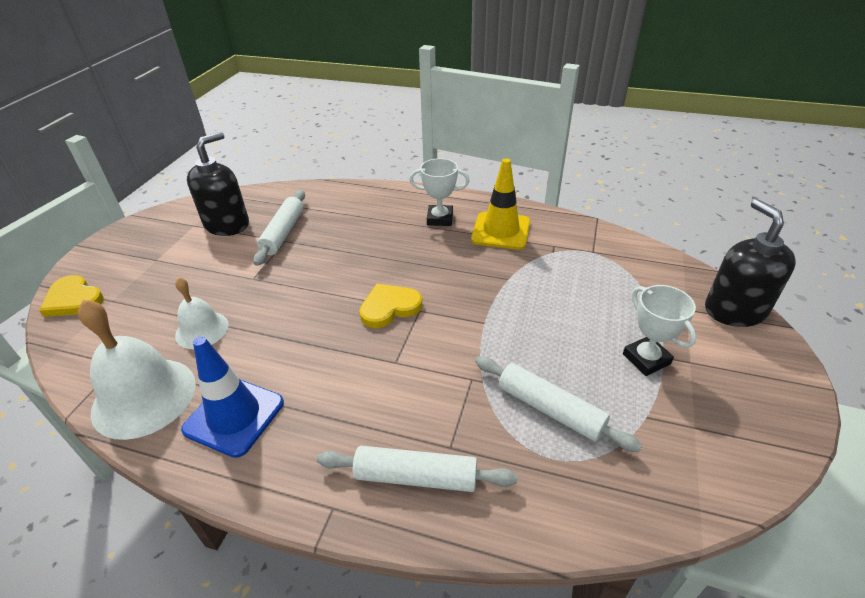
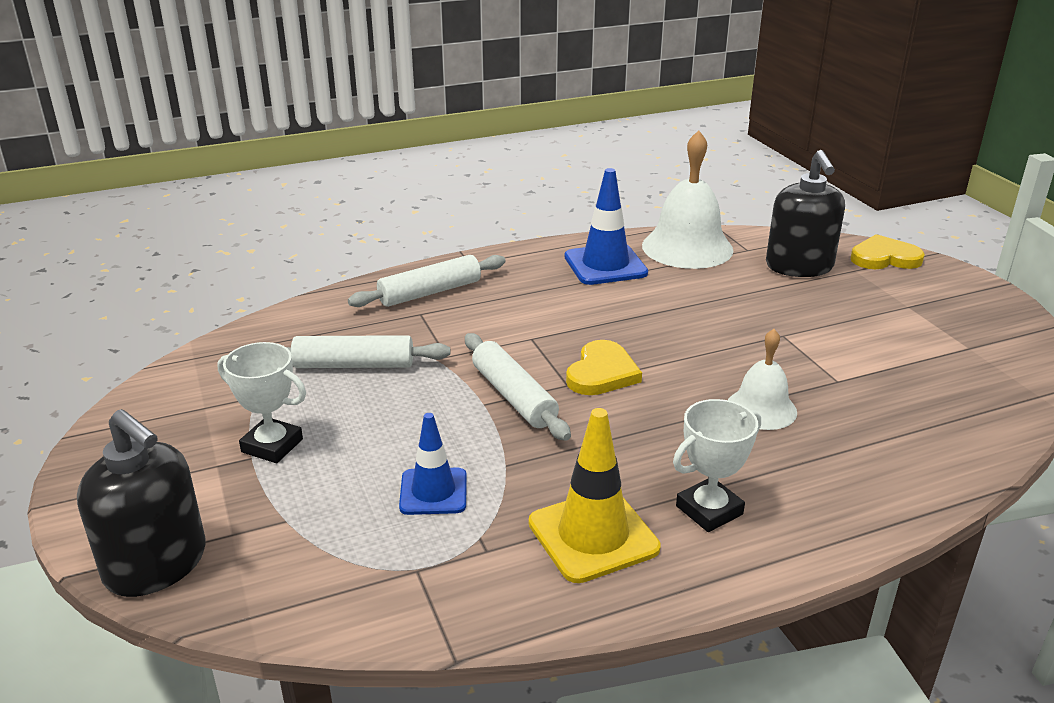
camera: 140 degrees right, 10 degrees down
white bell [175,277,229,349] -> white bell moved to [728,329,797,430]
black soap dispenser [187,132,249,236] -> black soap dispenser moved to [766,150,845,277]
white rolling pin [253,190,305,266] -> white rolling pin moved to [465,333,571,441]
none -> blue traffic cone [399,413,467,515]

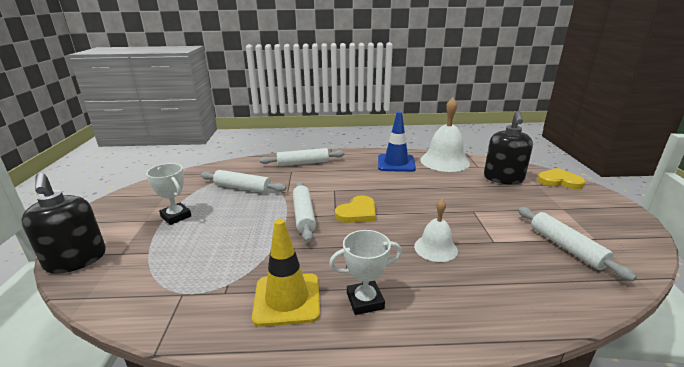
camera: 20 degrees right, 5 degrees down
blue traffic cone [399,413,467,515] -> none
none -> white rolling pin [518,207,637,281]

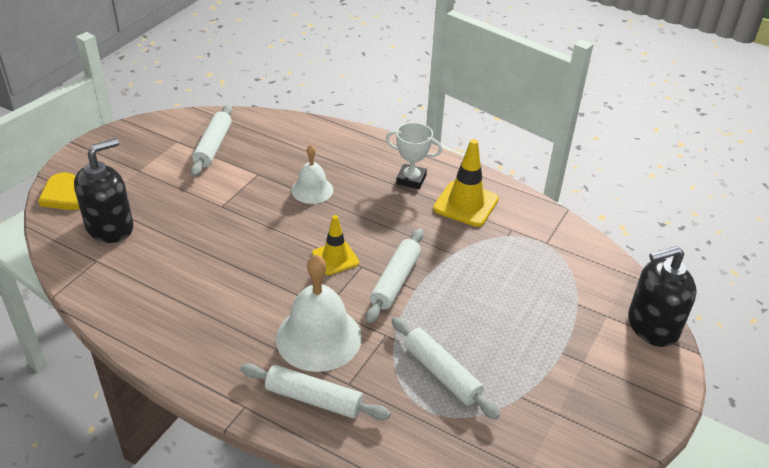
camera: 150 degrees left, 15 degrees up
black soap dispenser [21,173,106,274] -> black soap dispenser turned 105 degrees counterclockwise [628,246,697,347]
white trophy [146,163,191,225] -> none
yellow heart [335,195,376,223] -> yellow traffic cone [312,215,359,275]
blue traffic cone [378,112,416,172] -> none
white bell [420,98,470,172] -> white bell moved to [276,255,362,372]

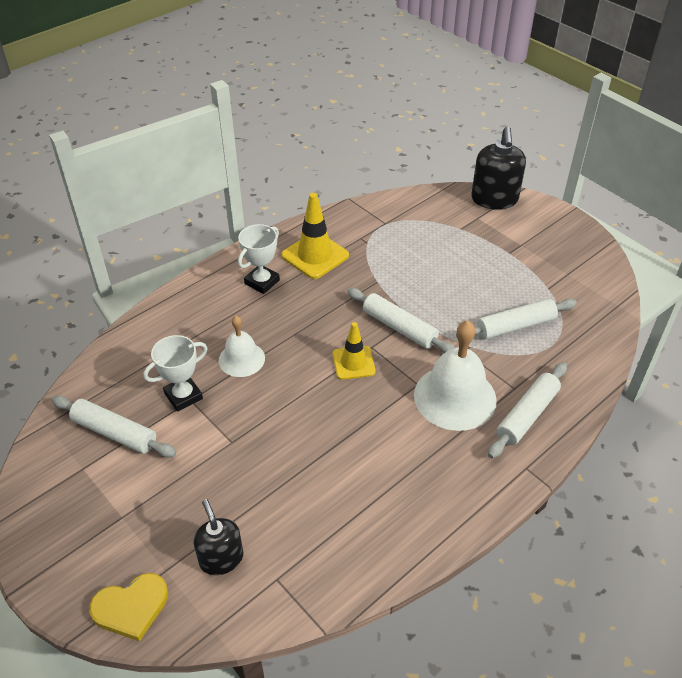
camera: 70 degrees left, 5 degrees up
black soap dispenser [74,138,134,243] -> black soap dispenser [194,499,243,575], size x0.64
none -> white trophy [143,335,208,412]

